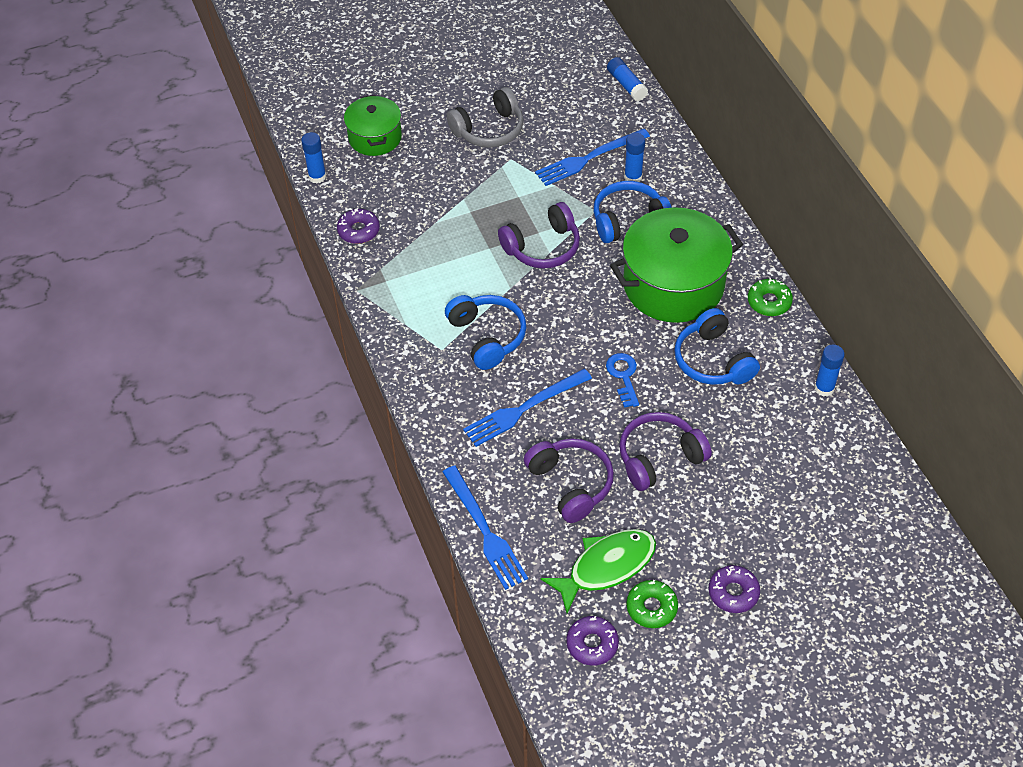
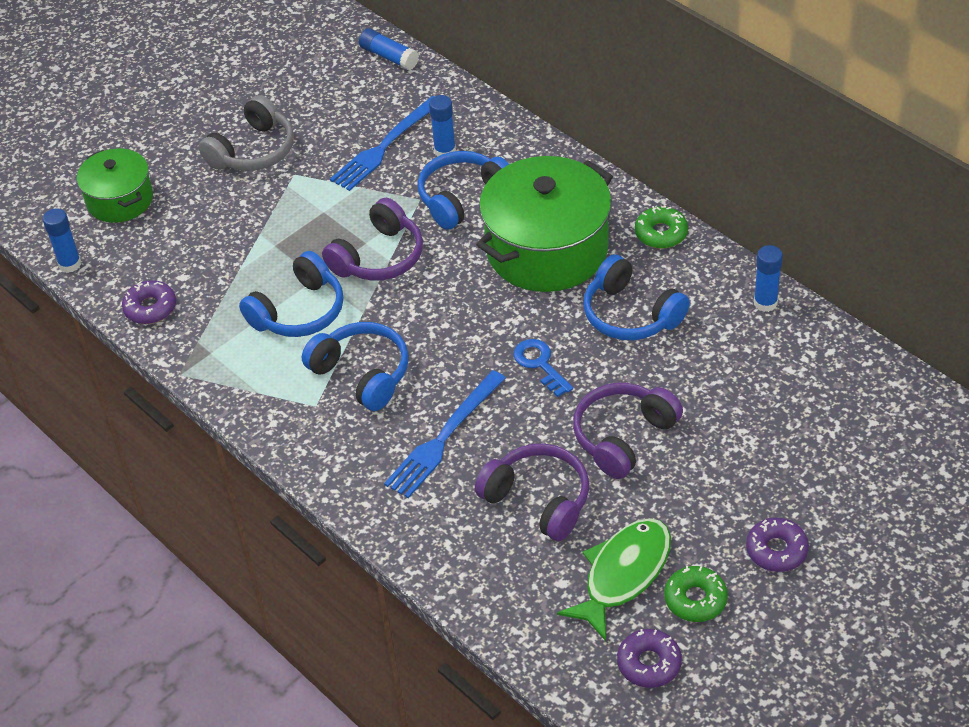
camera: 20 degrees left, 5 degrees down
blue fork [443,465,528,590] -> none
none -> blue headphones [239,251,343,337]

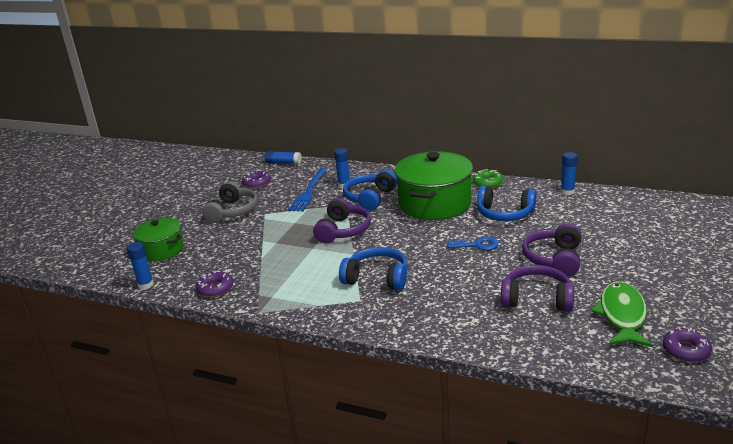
camera: 25 degrees left, 20 degrees down
blue headphones [239,251,343,337] -> none
blue fork [384,370,506,498] -> none
blue key [513,339,573,397] -> blue key turned 150 degrees clockwise [448,237,499,250]
green donut [664,566,728,622] -> none
purple donut [746,518,809,572] -> purple donut moved to [242,170,271,189]

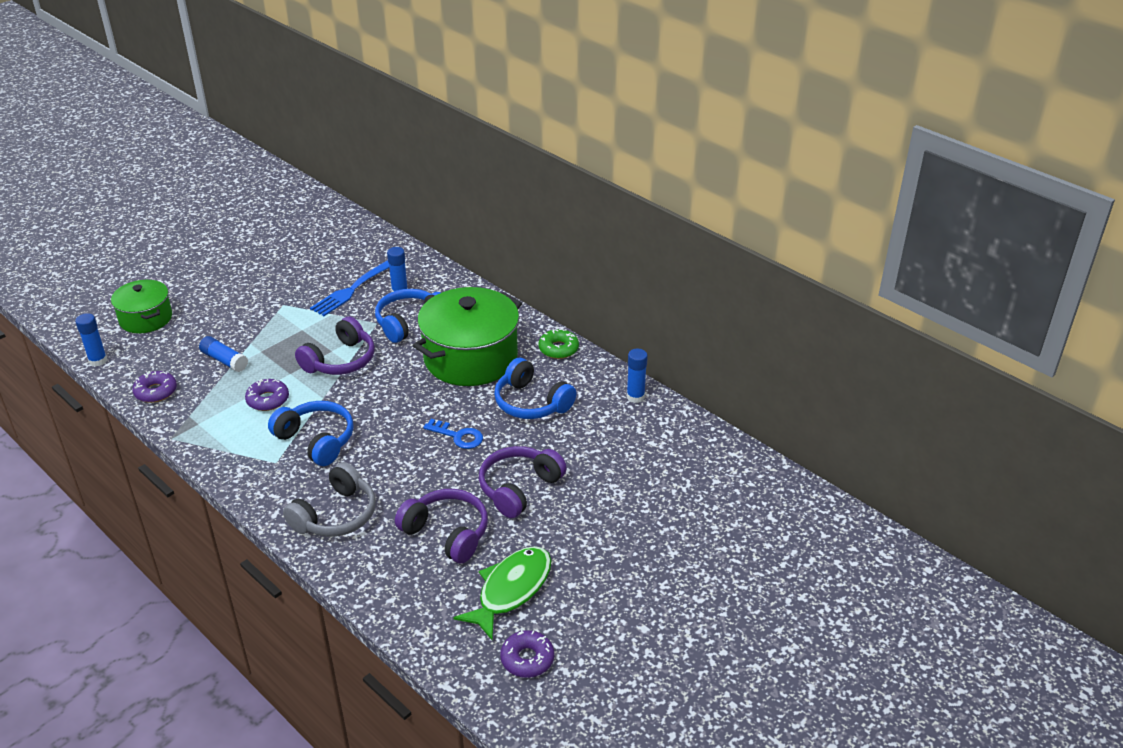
camera: 20 degrees right, 10 degrees up
grey headphones [202,181,258,223] -> grey headphones moved to [283,462,376,537]
purple donut [242,170,271,189] -> purple donut moved to [245,379,289,411]
blue glue stick [265,151,302,164] -> blue glue stick moved to [199,336,248,372]

